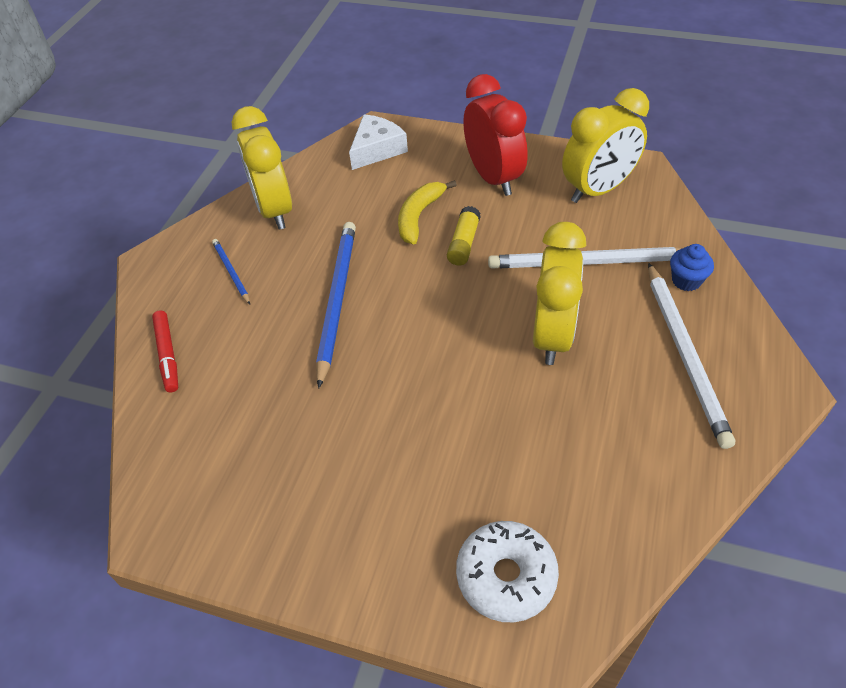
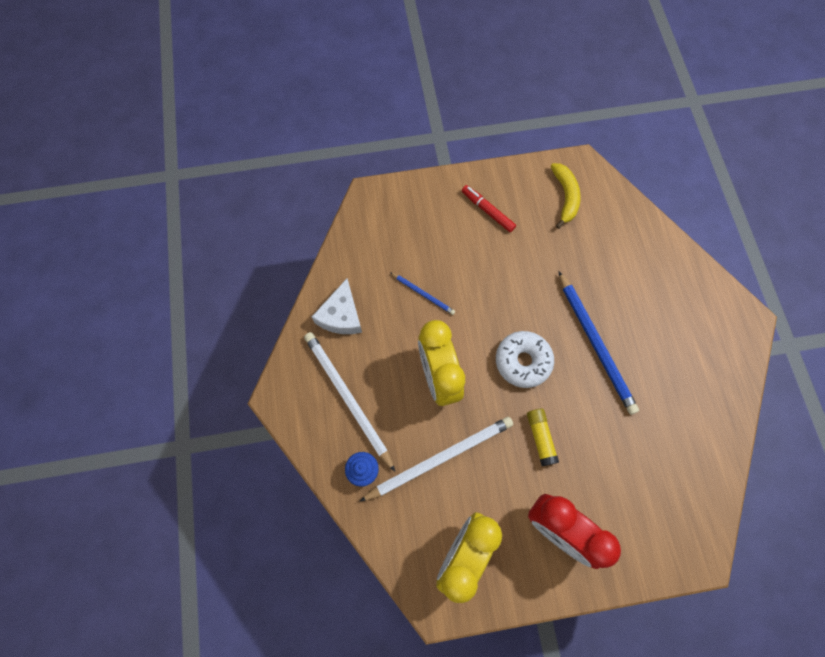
camera: 150 degrees right, 20 degrees up
red marker [152,310,178,392] -> red marker moved to [462,185,516,232]
blue pencil [212,239,250,304] -> blue pencil moved to [390,272,455,315]
yellow clock [231,106,292,230] -> none
white cheese [349,114,408,170] -> white cheese moved to [312,279,362,334]
yellow banana [398,180,457,245] -> yellow banana moved to [551,163,581,229]
white donut [456,521,559,622] -> white donut moved to [496,331,554,388]

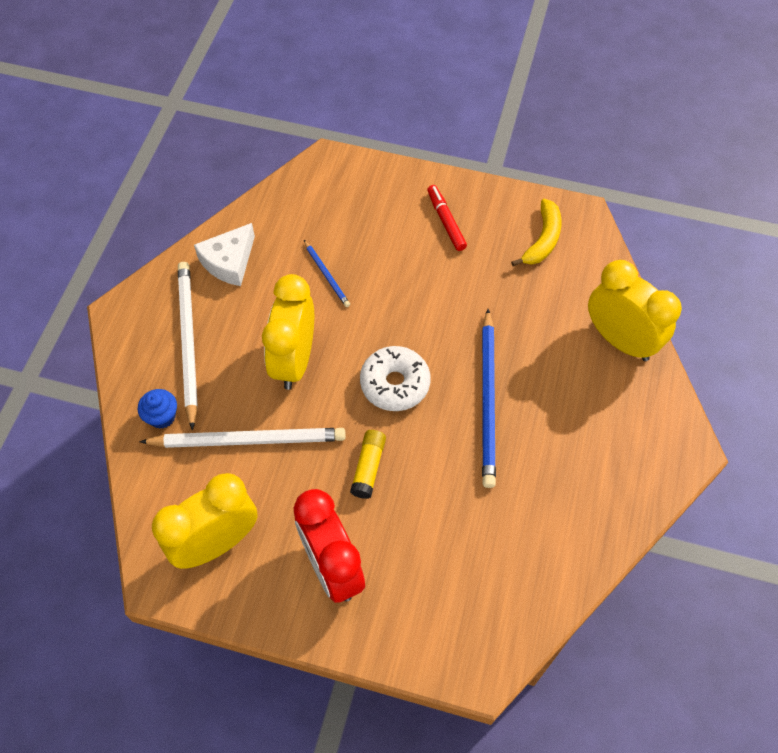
camera: 25 degrees right, 10 degrees down
none -> yellow clock [588,260,682,361]

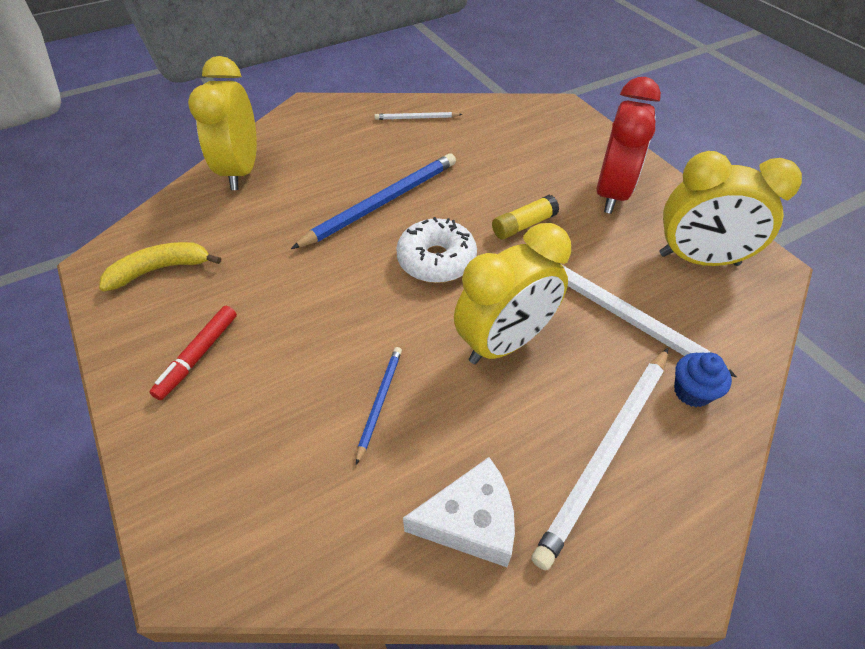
camera: 135 degrees left, 10 degrees down
none -> white pencil [375,112,463,120]

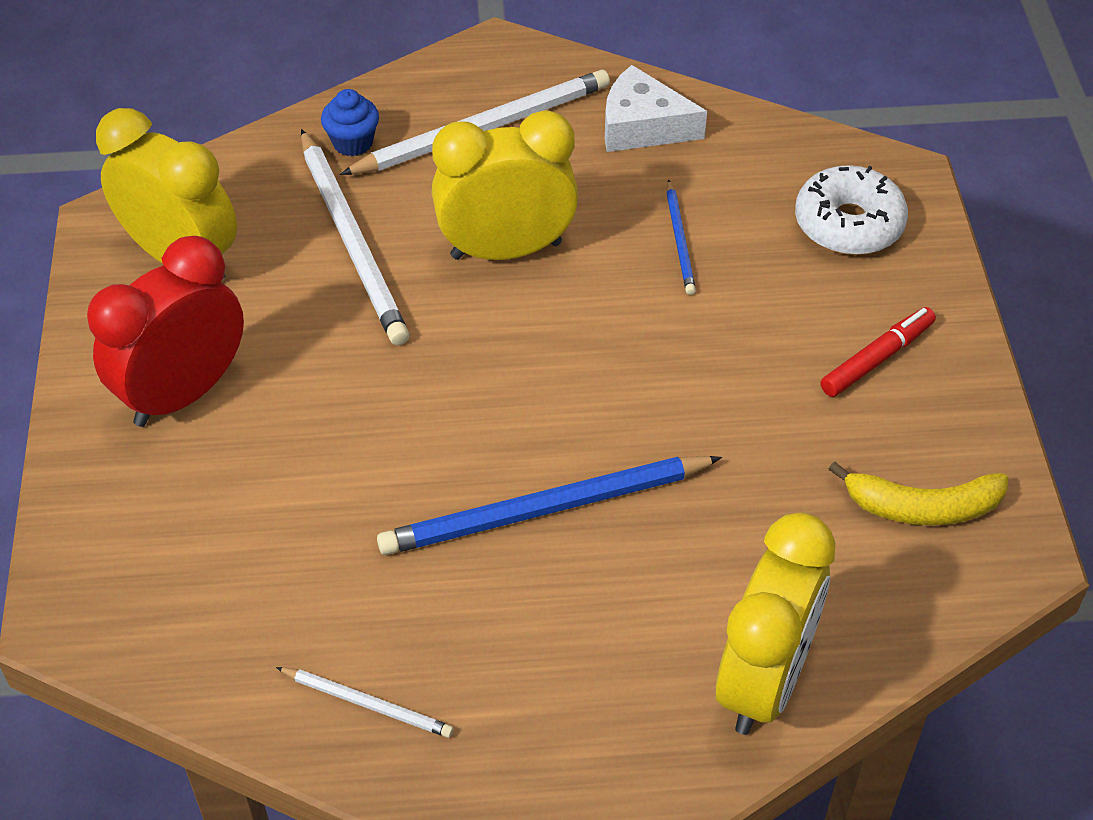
camera: 155 degrees left, 0 degrees up
blue pencil [356,347,402,465] -> blue pencil turned 45 degrees counterclockwise [666,179,696,295]
white donut [396,217,477,283] -> white donut moved to [795,165,908,255]
yellow glue stick [492,195,559,239] -> none

